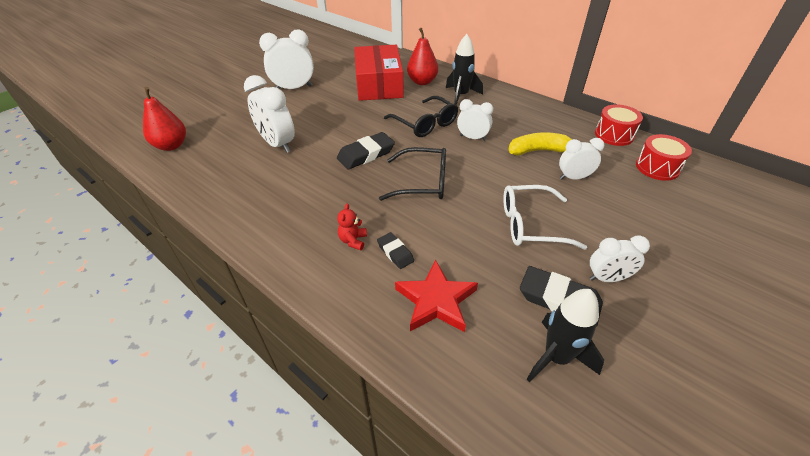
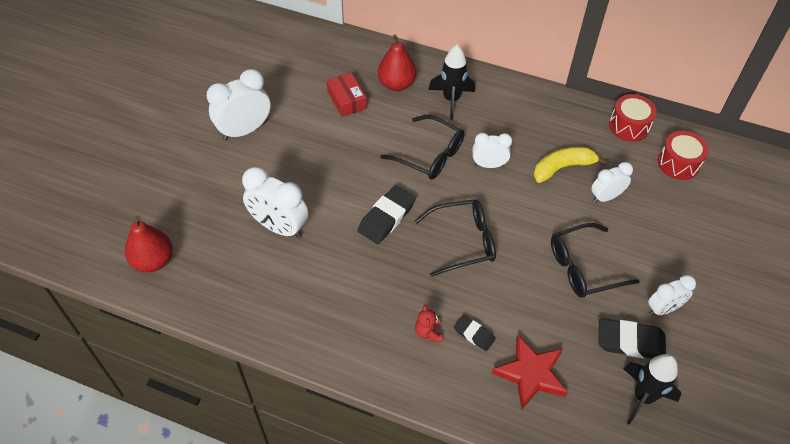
camera: 20 degrees left, 10 degrees up
red box [354,45,404,101] -> red box [327,72,367,117], size x0.50
white glasses [503,185,587,250] -> black glasses [551,223,640,298]

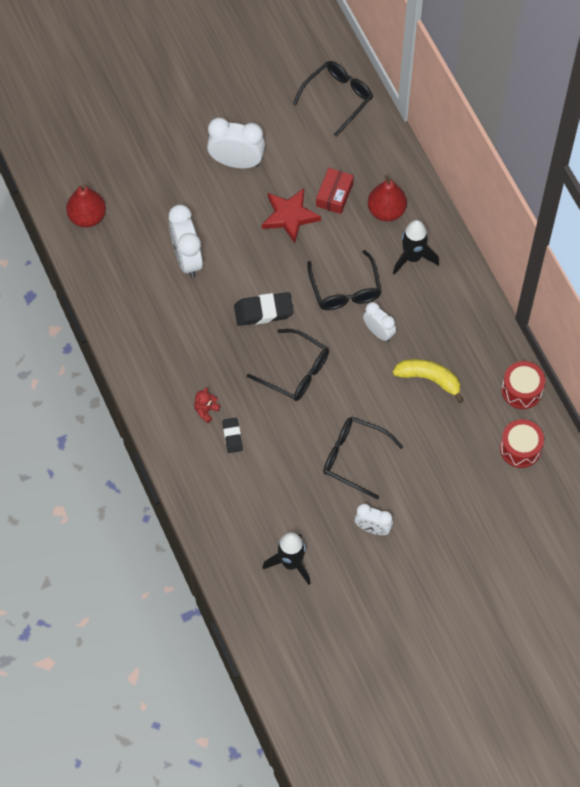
camera: 45 degrees right, 10 degrees up
red star [492,335,568,409] -> red star moved to [262,188,321,243]
white clock [591,162,633,203] -> none
black eraser [599,318,666,358] -> none
none -> black glasses [293,61,373,137]

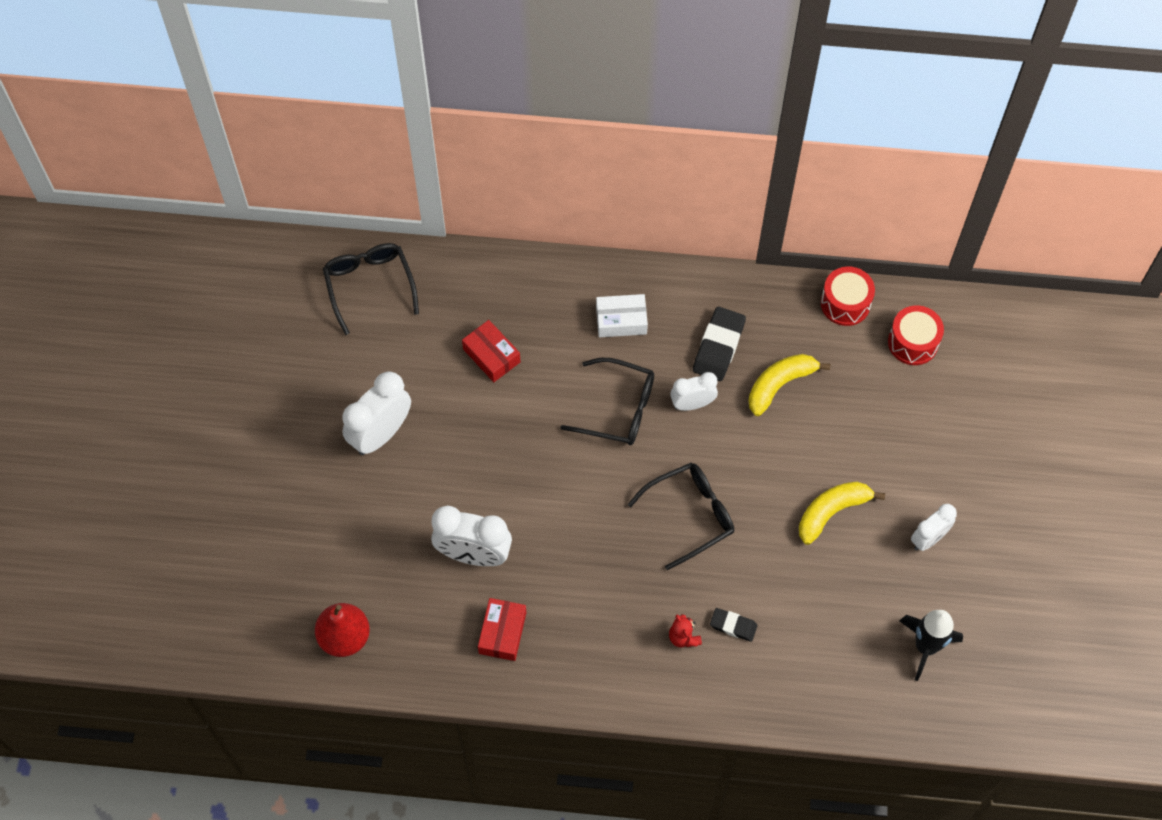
camera: 60 degrees left, 0 degrees up
black eraser [234,292,294,326] -> black eraser moved to [693,307,746,381]
red star [262,188,321,243] -> none
black glasses [323,417,403,499] -> yellow banana [799,482,885,545]
red pear [368,175,407,221] -> none
black rocket [393,220,439,275] -> white box [596,294,648,337]
none -> red box [478,598,526,661]

